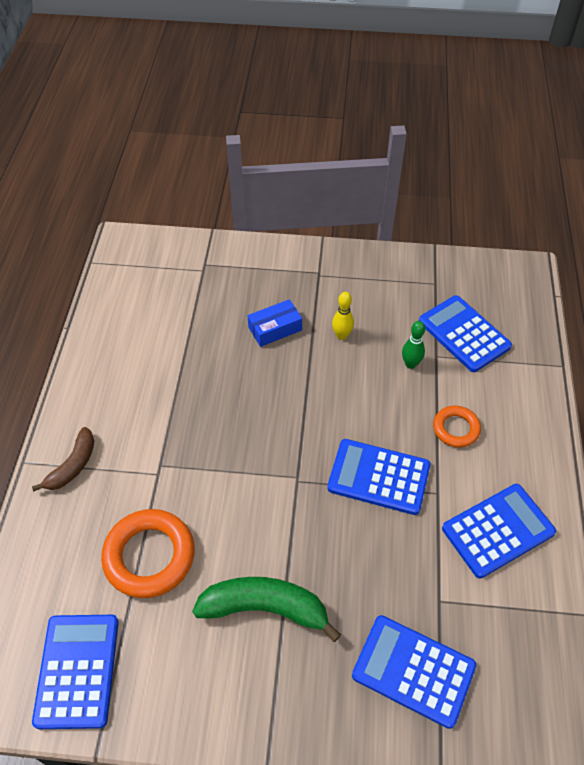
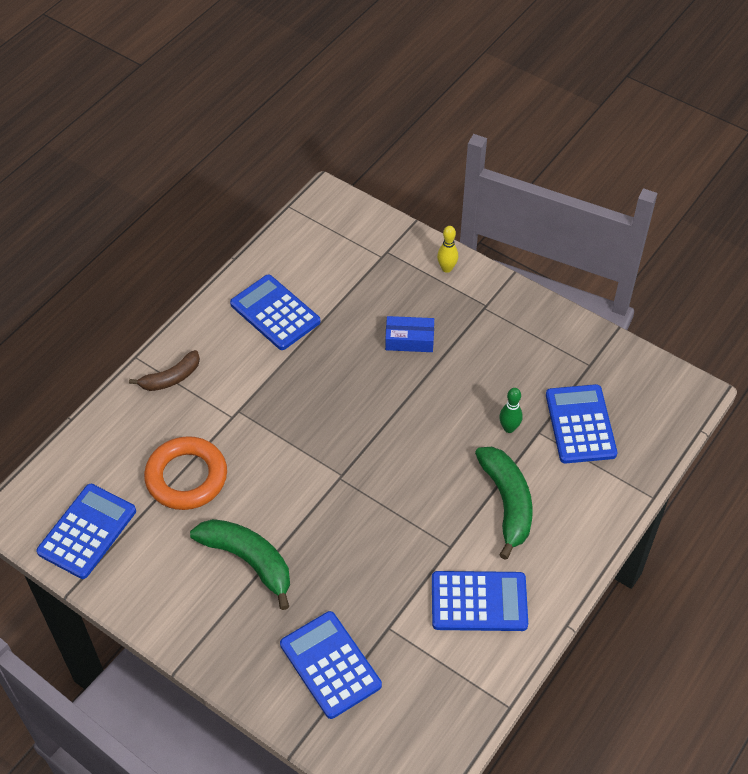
camera: 30 degrees right, 0 degrees up
blue calculator [327,439,431,515] -> blue calculator moved to [230,275,320,350]
yellow bowling pin [332,292,354,340] -> yellow bowling pin moved to [437,226,458,273]
orange ring [433,406,481,448] -> green banana [475,447,533,560]

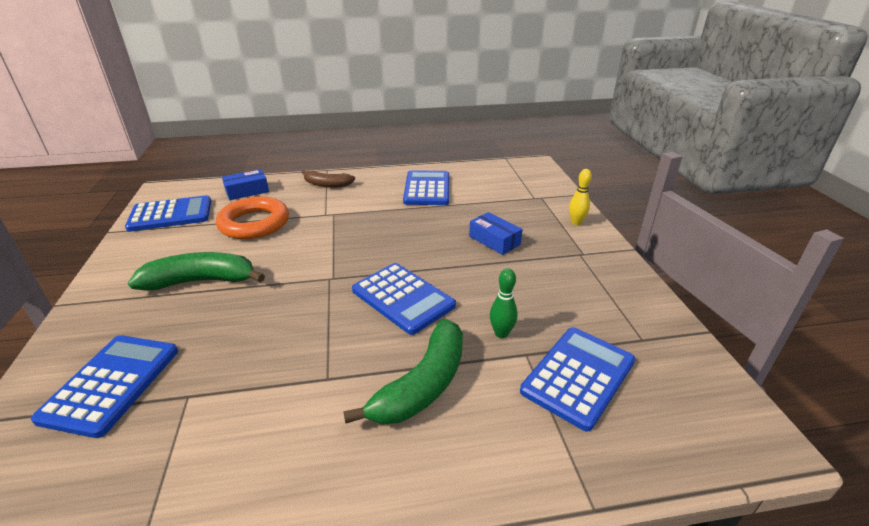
camera: 45 degrees right, 20 degrees down
green banana [190,519,290,610] -> green banana turned 90 degrees counterclockwise [128,252,265,291]
blue calculator [432,571,528,631] -> blue calculator moved to [352,263,456,335]
none -> blue box [222,169,269,200]

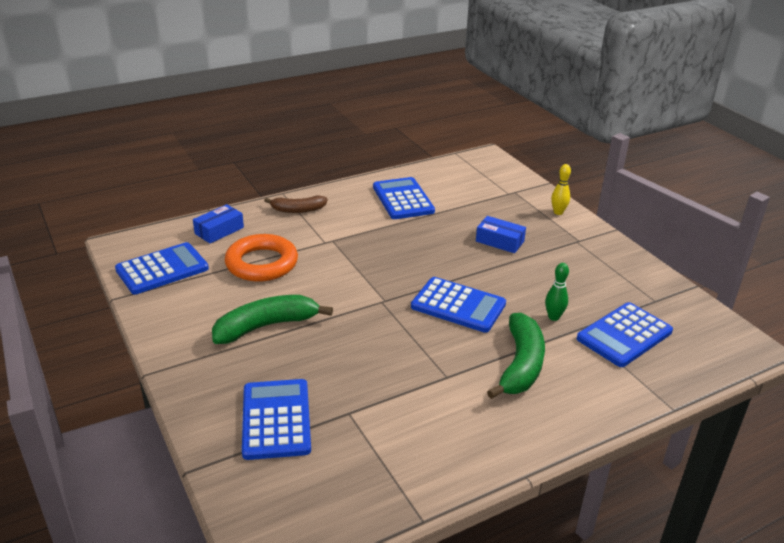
camera: 20 degrees left, 0 degrees up
blue calculator [520,327,635,432] -> blue calculator turned 150 degrees counterclockwise [577,302,673,367]

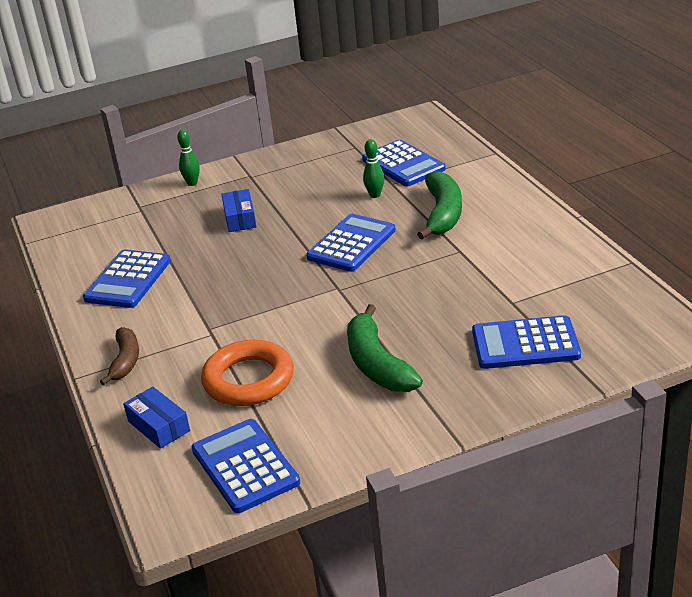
camera: 80 degrees left, 0 degrees up
blue calculator [373,177,435,219] -> blue calculator turned 60 degrees counterclockwise [83,250,171,308]
blue box [476,216,526,253] -> blue box turned 45 degrees counterclockwise [221,189,257,232]
green banana [487,313,545,399] -> green banana turned 75 degrees clockwise [417,171,462,239]
yellow bowling pin [551,164,571,215] -> green bowling pin [177,130,200,186]

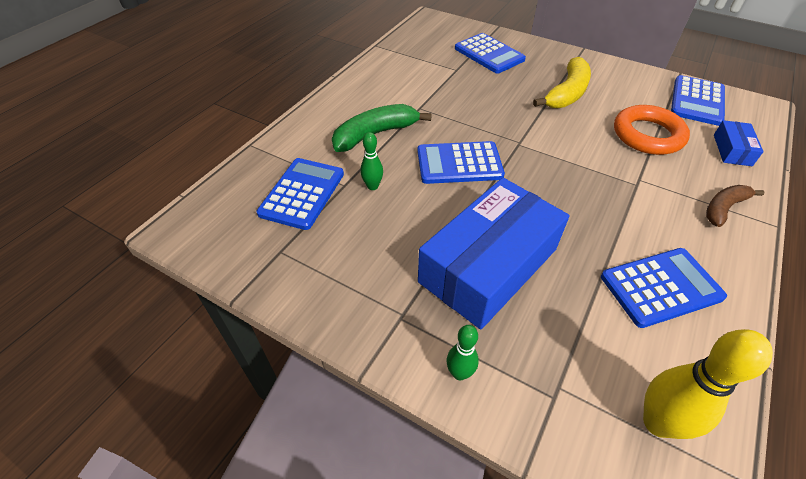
camera: 130 degrees left, 15 degrees up
blue box [221,189,257,232] -> blue box [418,178,570,329], size x2.31
green banana [347,304,423,392] -> yellow banana [533,57,591,108]
none -> yellow bowling pin [643,329,773,439]

